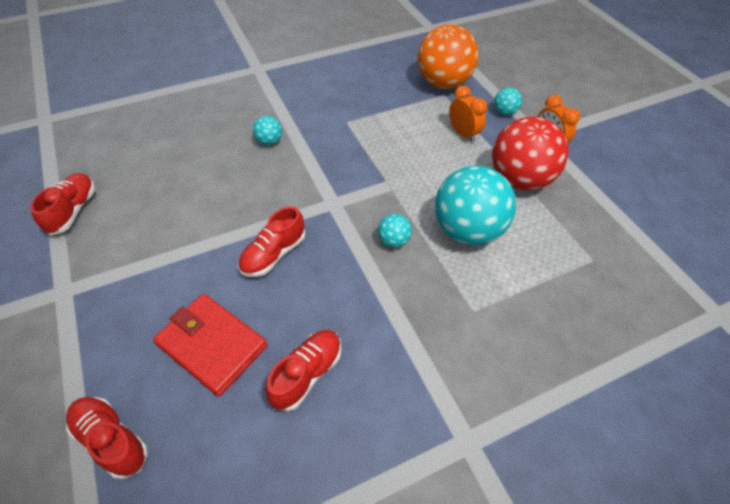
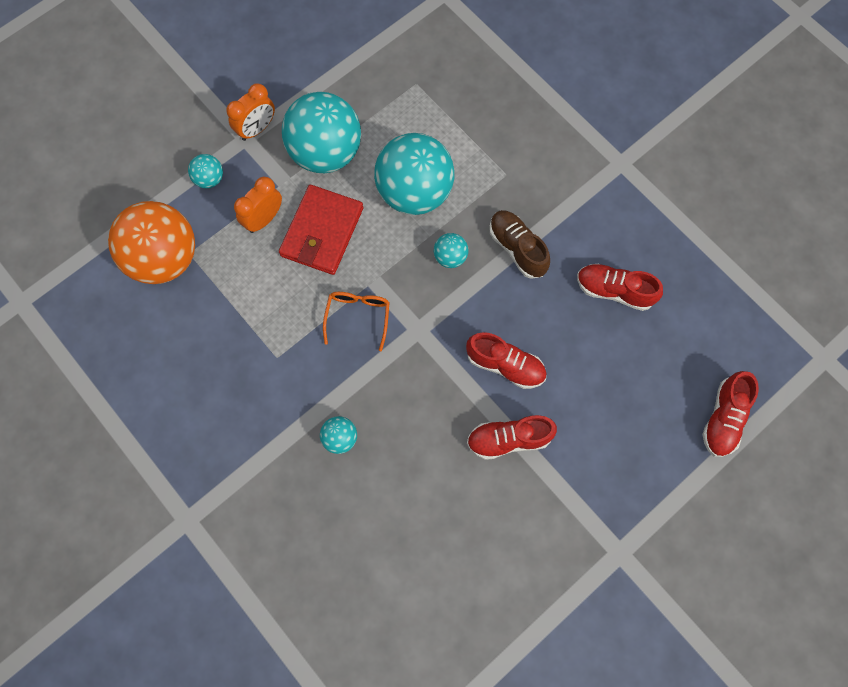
camera: 105 degrees left, 20 degrees up
red shoe [30,173,95,235] -> red shoe moved to [467,415,557,460]
red wallet [153,294,267,397] -> red wallet moved to [279,185,363,275]
red ball [492,116,568,191] -> turquoise ball [282,92,361,173]
none -> orange glasses [323,292,390,351]
none -> brown shoe [489,210,550,279]

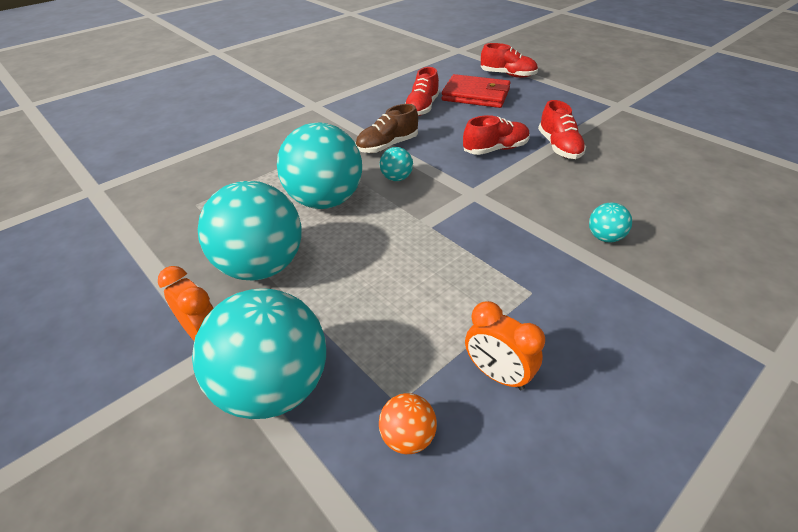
camera: 90 degrees left, 30 degrees down
orange ball [108,201,195,284] -> orange ball [379,393,437,454], size x0.44
turquoise ball [188,154,223,189] -> turquoise ball [192,288,326,419], size x2.30
orange clock [234,177,282,233] -> orange clock moved to [465,301,545,390]
red wallet [279,185,363,275] -> red wallet moved to [441,74,511,108]
orange glasses [323,292,390,351] -> none
red shoe [466,332,546,389] -> red shoe turned 45 degrees clockwise [463,115,530,155]

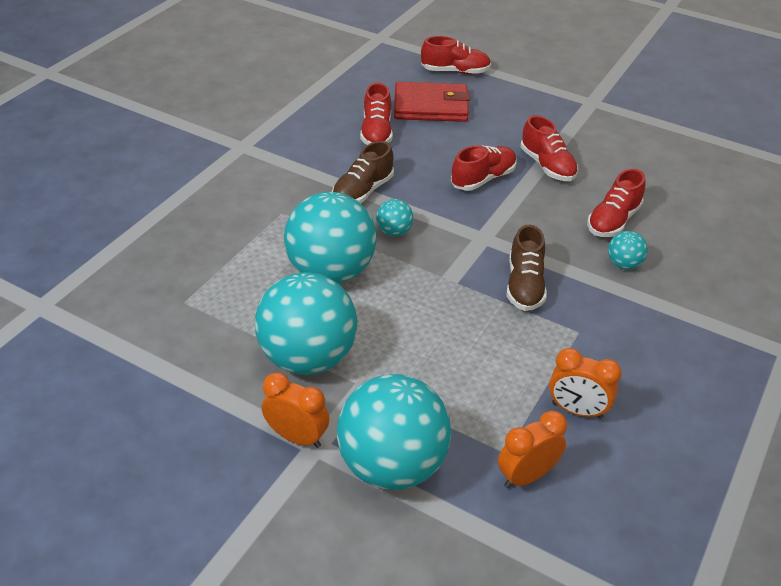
camera: 20 degrees left, 0 degrees up
orange ball [379,393,437,454] -> orange clock [498,410,567,488]
none -> brown shoe [507,225,547,311]
none -> red shoe [587,169,646,237]

